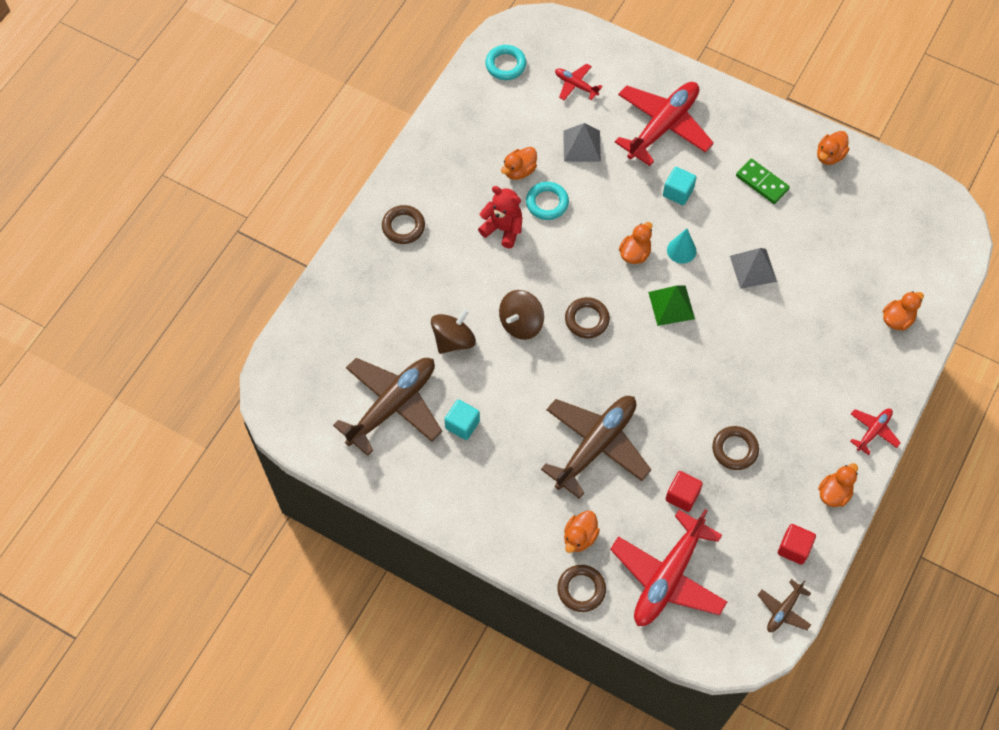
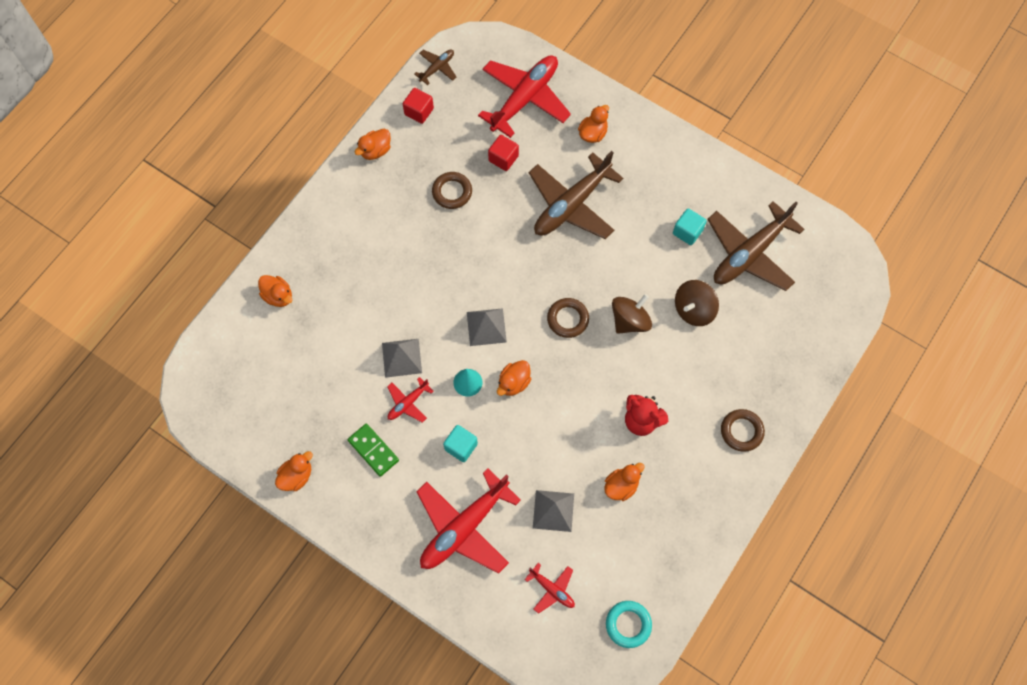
camera: 175 degrees left, 5 degrees up
turquoise ring [526,182,569,220] -> none
brown ring [557,565,606,612] -> none
green pyramid [648,285,695,326] -> grey pyramid [467,308,507,346]
red plane [850,409,901,455] -> red plane moved to [387,377,434,423]
orange duck [883,292,924,331] -> orange duck turned 105 degrees counterclockwise [258,275,292,307]

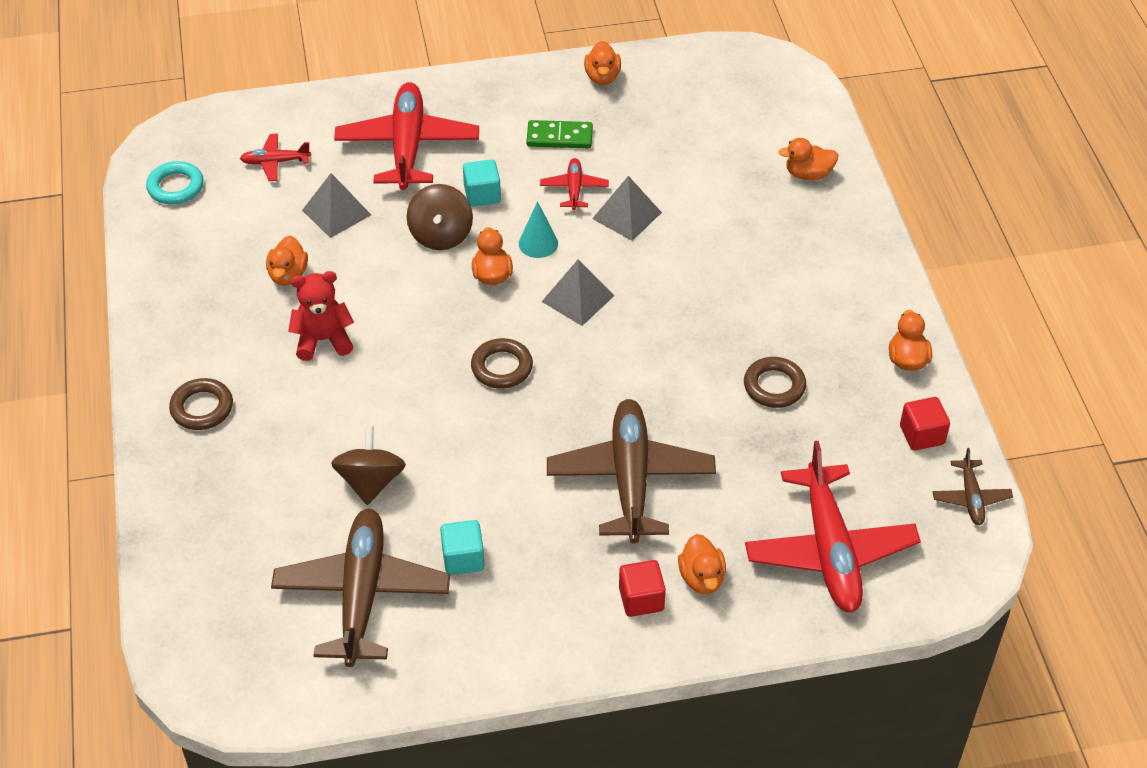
camera: 135 degrees right, 20 degrees down
red cube [488,135,519,171] -> red cube moved to [619,560,666,617]
brown spinning top [612,294,652,334] -> brown spinning top moved to [407,184,473,250]

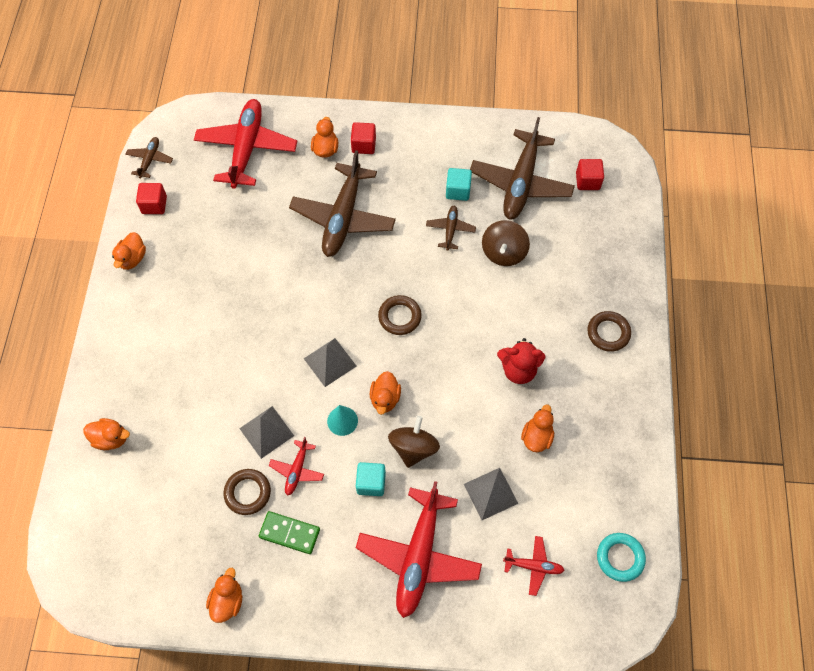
camera: 165 degrees left, 15 degrees up
brown ring [744,357,806,408] -> brown ring moved to [223,469,271,515]
none -> brown plane [426,206,476,251]
none -> red cube [576,159,604,190]

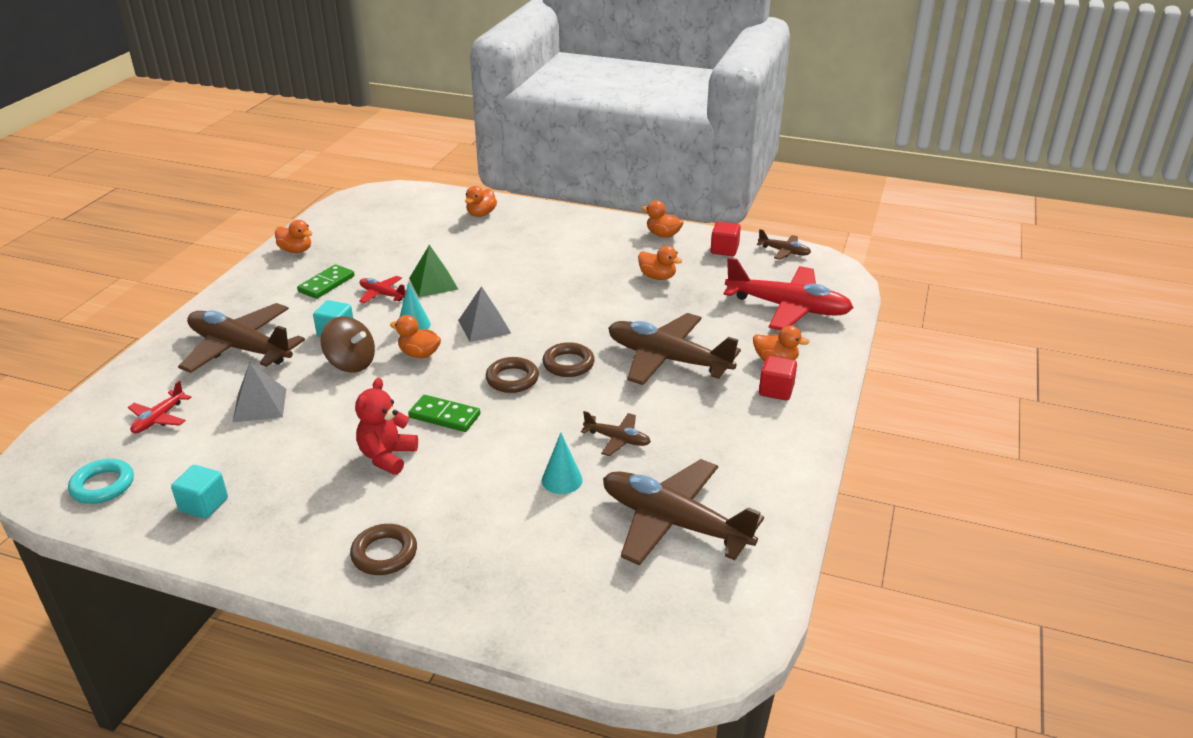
camera: 105 degrees right, 30 degrees down
brown ring [223,469,271,515] -> brown ring moved to [543,342,595,377]
grey pyramid [239,406,294,459] -> green pyramid [409,245,458,297]
red plane [356,481,482,618] -> brown plane [178,303,305,373]
turquoise cube [446,168,472,201] -> turquoise cube moved to [171,465,228,519]
brown spinning top [482,220,530,266] -> turquoise cone [542,433,583,494]
orange duck [521,405,554,452] -> orange duck moved to [638,246,682,280]
red cube [576,159,604,190] -> none
none -> green domino [408,395,480,432]

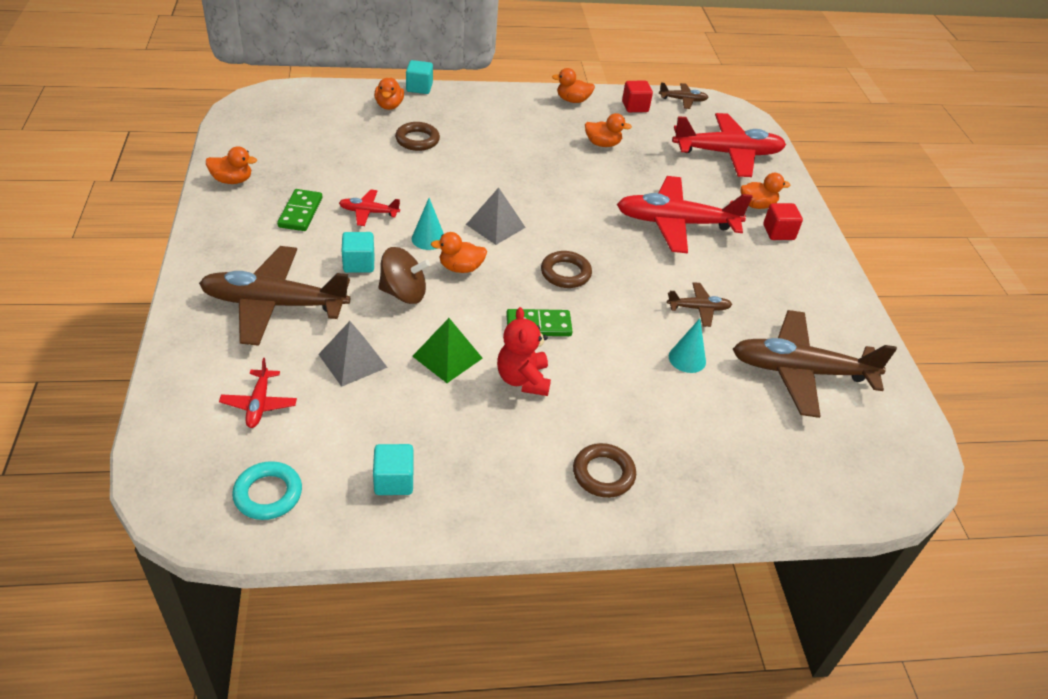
camera: 30 degrees left, 10 degrees up
green pyramid [409,245,458,297] -> green pyramid moved to [412,318,483,383]
brown ring [543,342,595,377] -> brown ring moved to [395,122,440,151]
brown plane [608,313,741,385] -> red plane [617,176,753,253]
none -> turquoise cube [406,60,433,94]

